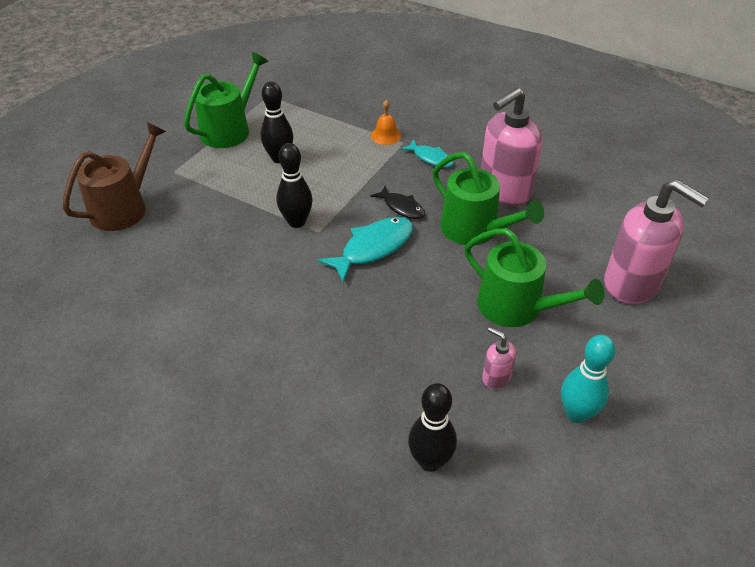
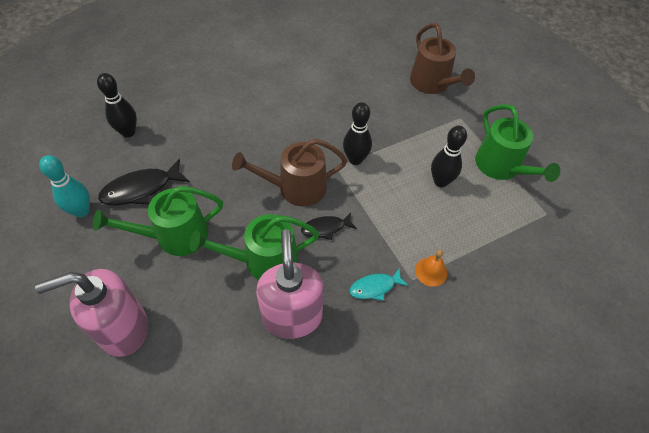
camera: 120 degrees right, 10 degrees up
turquoise fish [317,217,413,283] -> brown watering can [232,138,347,207]
pink soap dispenser [482,327,516,389] -> black fish [98,159,190,205]

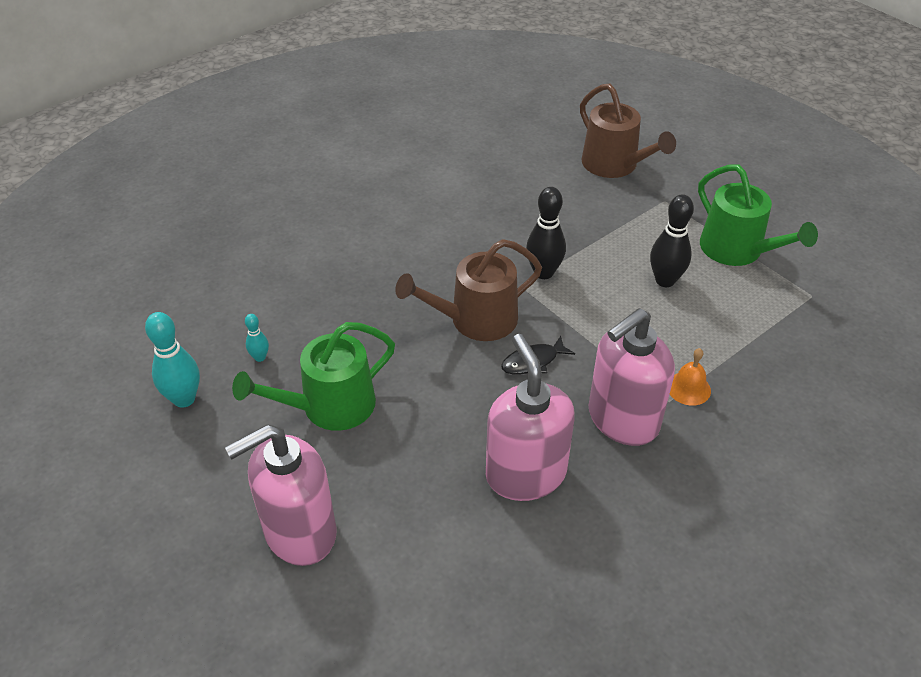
camera: 10 degrees left, 10 degrees down
black bowling pin [97,73,137,137] -> none
black fish [98,159,190,205] -> turquoise bowling pin [245,314,269,362]
green watering can [189,214,319,280] -> none
turquoise fish [349,268,408,301] -> pink soap dispenser [588,308,675,446]

